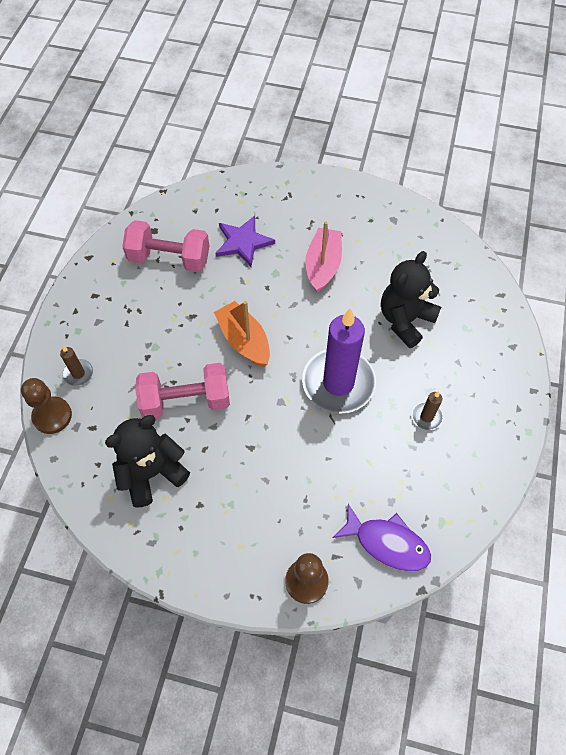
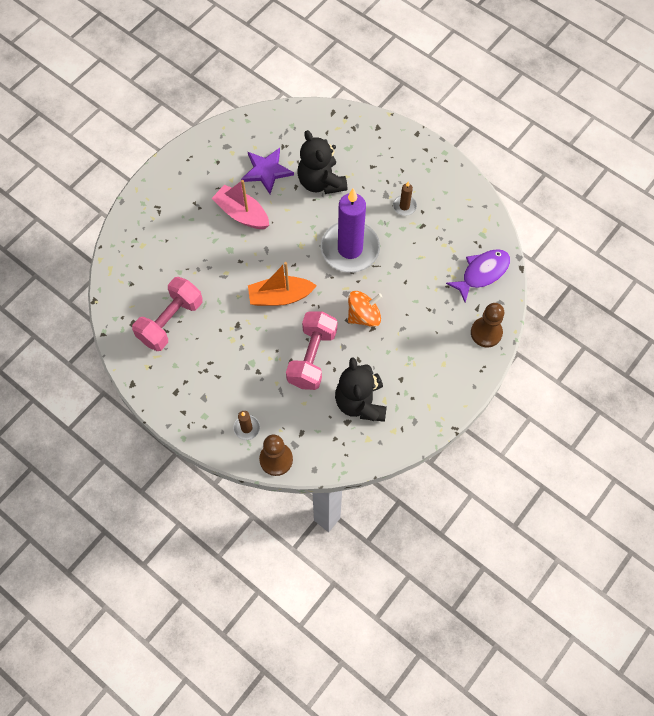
camera: 65 degrees left, 5 degrees up
purple star [215,215,275,267] -> purple star moved to [241,148,294,194]
none -> orange spinning top [348,291,382,327]

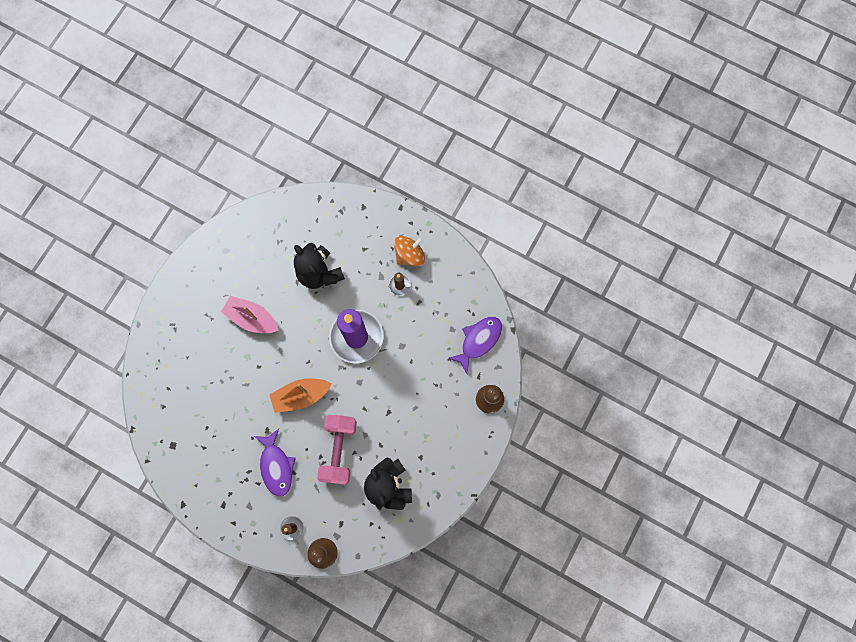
camera: 10 degrees left, 10 degrees up
pink dumbbell [132,277,203,351] -> none
purple star [241,148,294,194] -> none
orange spinning top [348,291,382,327] -> orange spinning top moved to [394,236,425,267]
none -> purple fish [254,429,296,497]

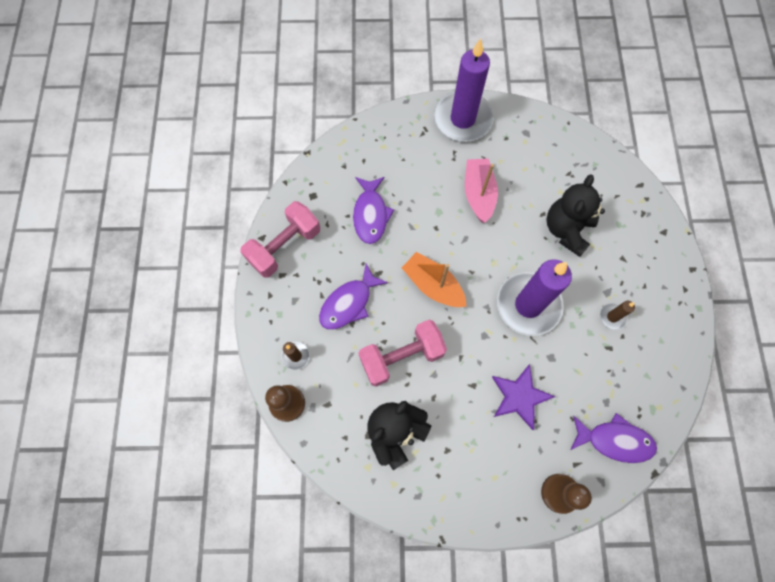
camera: 60 degrees right, 5 degrees down
orange spinning top [394,236,425,267] -> none
none -> pink dumbbell [240,201,320,278]
none -> purple fish [353,177,394,244]
none -> purple candle [434,38,494,142]
none -> purple star [492,364,555,430]

